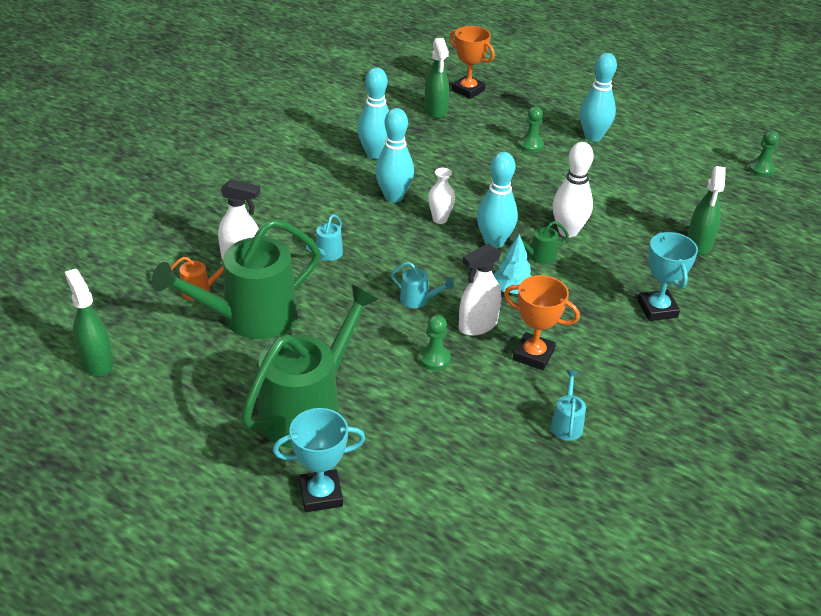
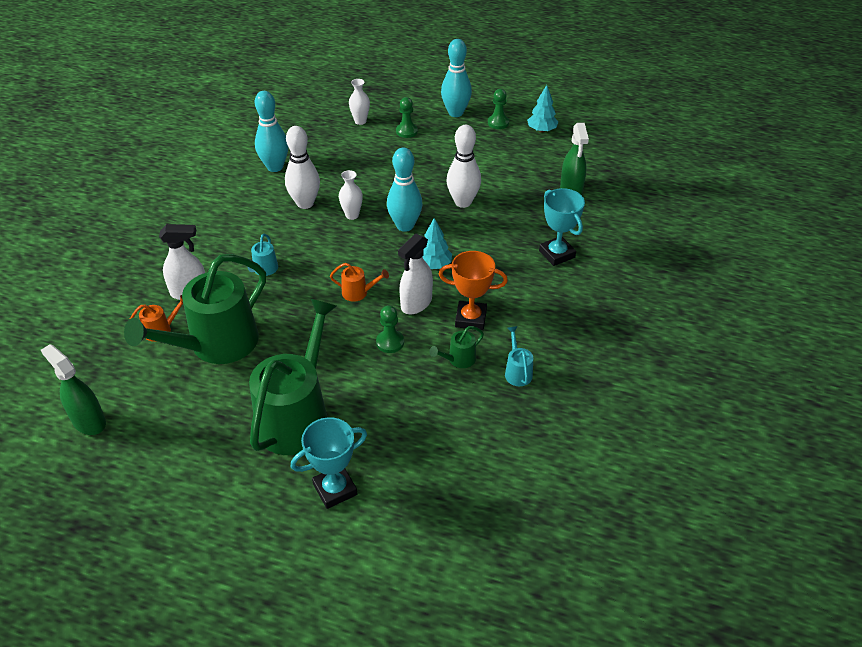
camera: 15 degrees left, 5 degrees up
turquoise bowling pin [375,108,414,202] -> white bowling pin [285,126,320,209]
turquoise watering can [391,262,454,308] -> orange watering can [330,263,389,302]
green spray bottle [424,38,449,119] -> none
orange trophy [450,26,495,99] -> none
green watering can [510,221,569,265] -> green watering can moved to [429,326,484,368]
green pawn [748,130,779,177] -> green pawn moved to [488,89,509,129]
none -> white vase [349,79,370,125]
none -> turquoise tree [527,85,558,132]

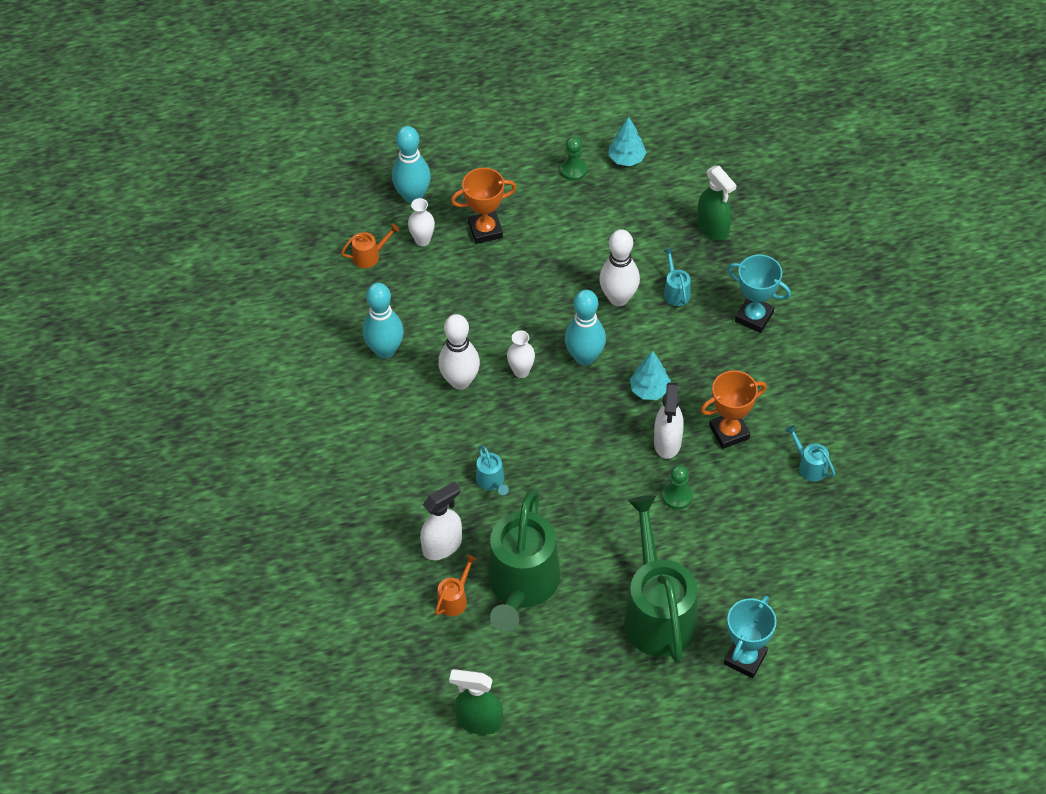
camera: 30 degrees left, 10 degrees up
orange watering can [330,263,389,302] -> orange watering can moved to [341,224,399,268]
green pawn [396,97,418,138] -> orange trophy [451,168,517,244]
green watering can [429,326,484,368] -> none
turquoise bowling pin [441,39,472,117] -> turquoise bowling pin moved to [392,126,431,203]
none -> turquoise watering can [664,248,691,306]

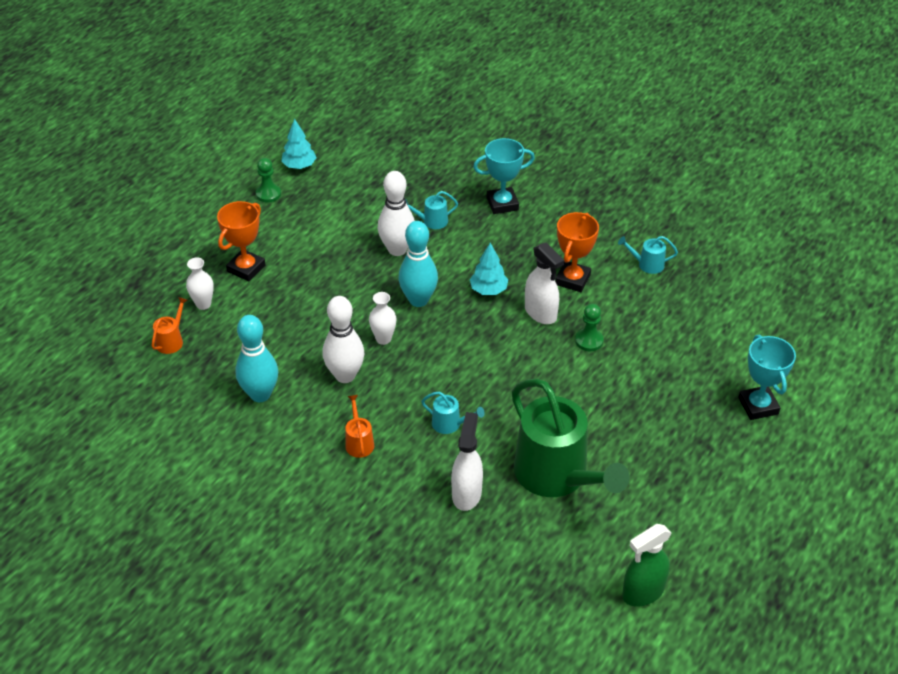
camera: 45 degrees left, 10 degrees down
turquoise bowling pin [392,126,431,203] -> none
orange watering can [435,555,477,616] -> orange watering can moved to [345,395,374,458]
green watering can [624,495,698,663] -> none
turquoise watering can [664,248,691,306] -> turquoise watering can turned 45 degrees counterclockwise [405,191,458,229]
green spray bottle [697,166,736,241] -> none

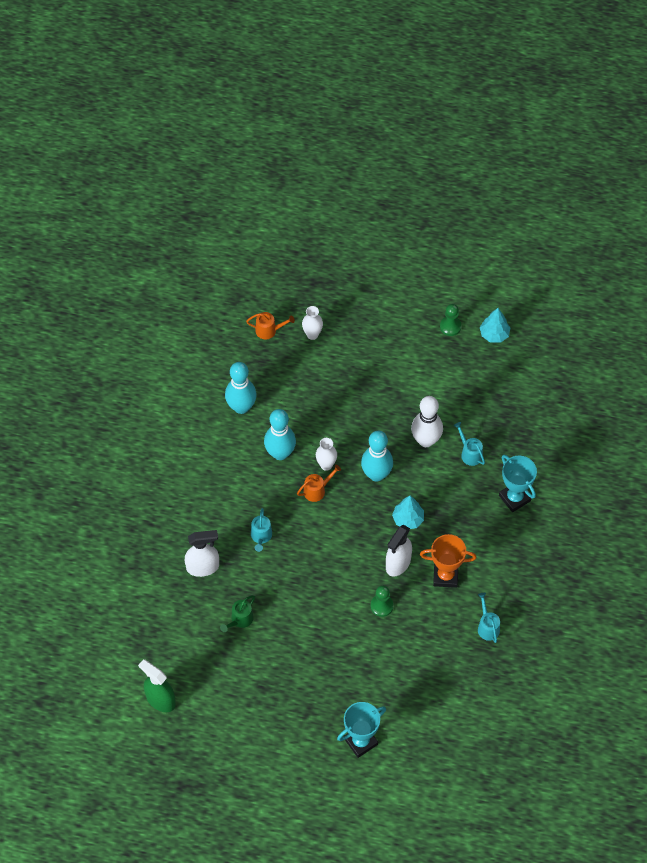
camera: 70 degrees right, 15 degrees up
orange trophy [217,201,265,281] -> none
white bowling pin [322,296,364,383] -> turquoise bowling pin [264,409,296,460]
orange watering can [345,395,374,458] -> orange watering can moved to [297,465,341,502]
green watering can [512,379,629,497] -> green watering can [220,595,255,632], size x0.41

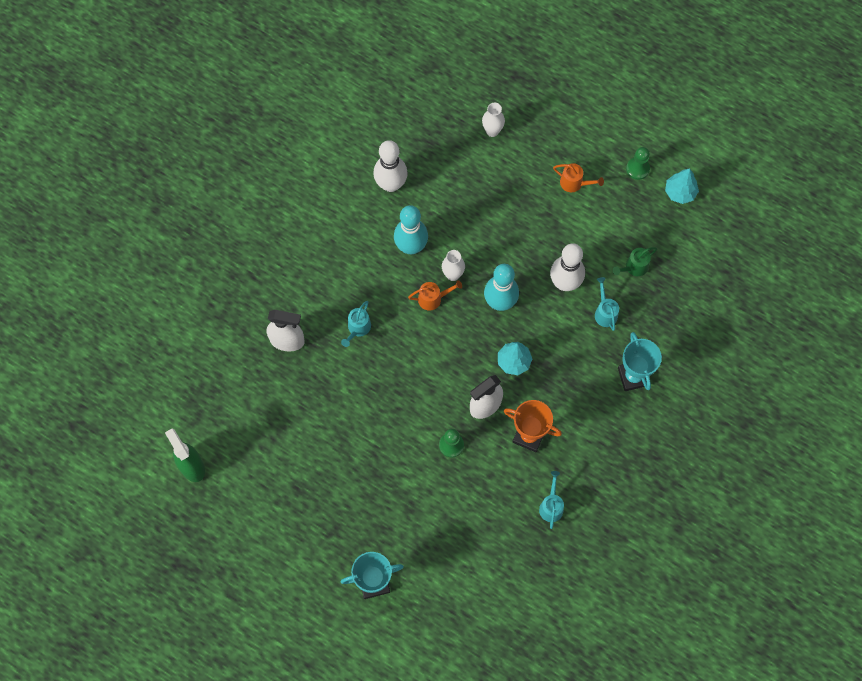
camera: 20 degrees right, 10 degrees up
green watering can [220,595,255,632] -> green watering can moved to [613,247,657,276]
turquoise bowling pin [225,362,257,414] -> white bowling pin [373,140,408,192]
orange watering can [246,312,295,339] -> orange watering can moved to [553,163,604,192]

